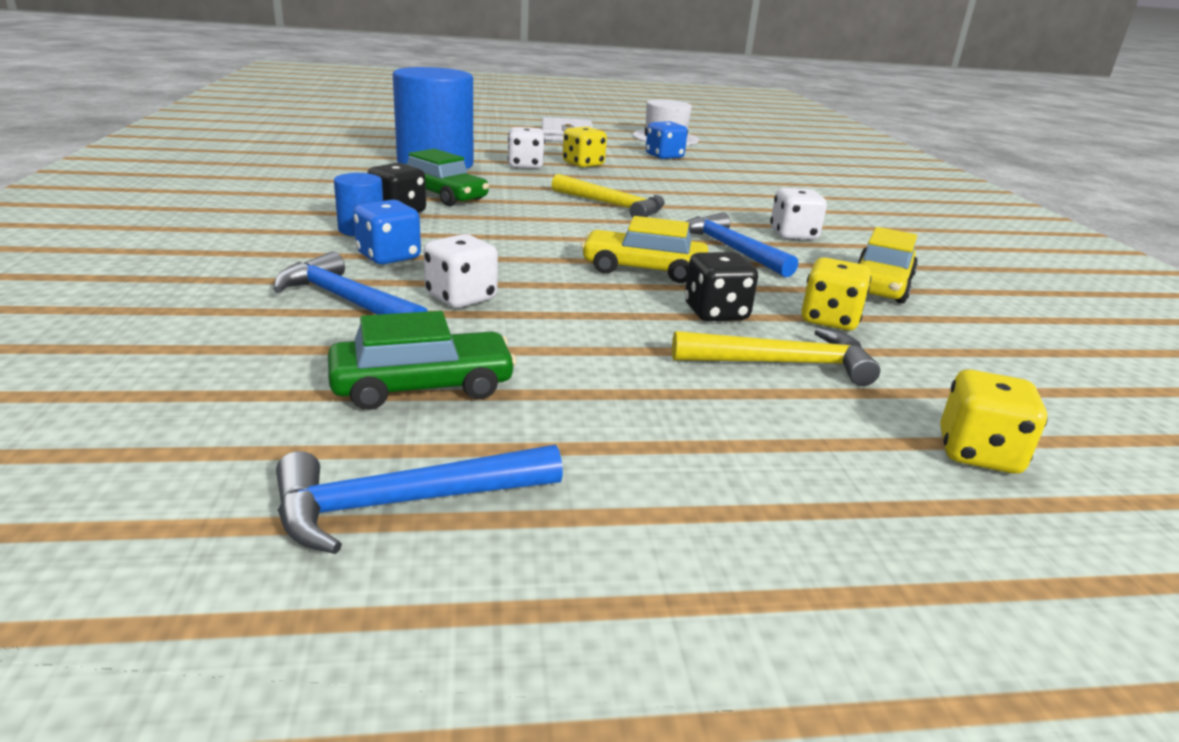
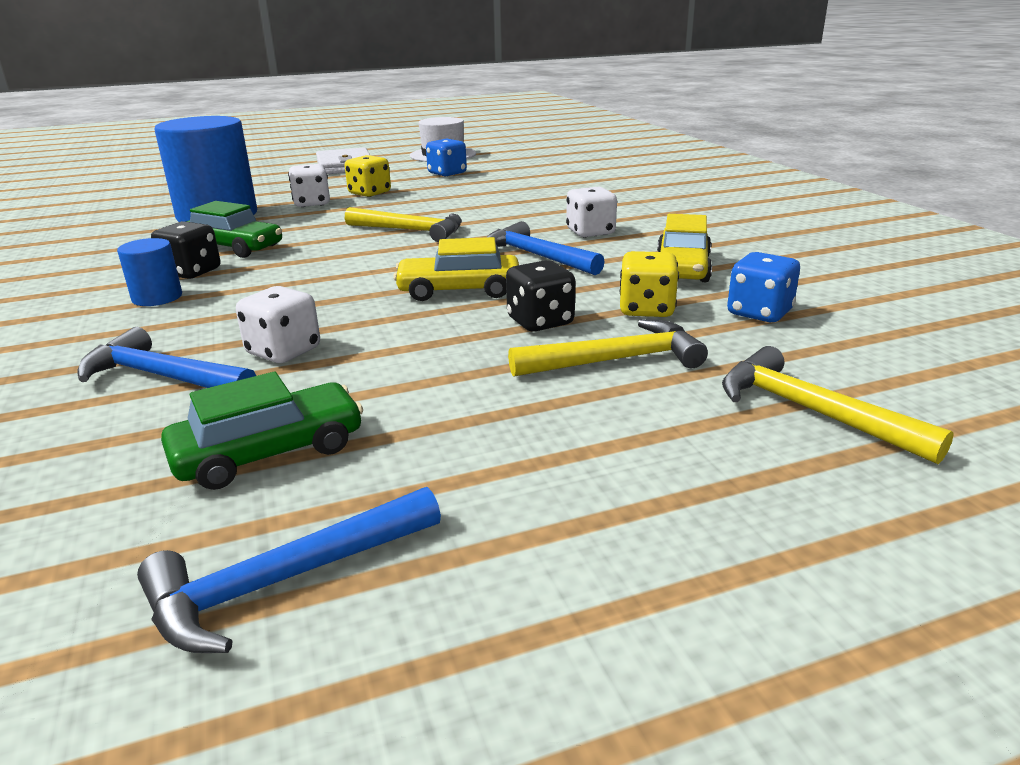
camera: 10 degrees left, 0 degrees up
blue dice [354,200,421,265] -> blue dice moved to [727,252,800,322]
yellow dice [940,369,1048,474] -> yellow hammer [722,346,954,464]

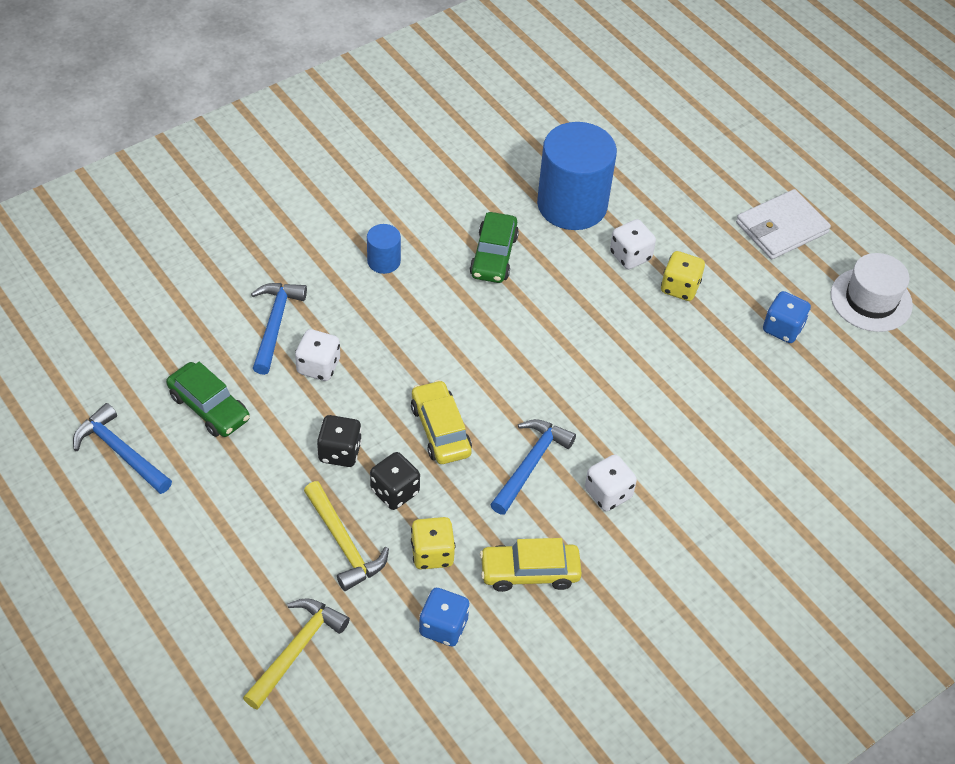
camera: 70 degrees right, 25 degrees up
black dice [151,221,220,279] -> black dice moved to [317,415,362,467]
yellow hammer [345,207,462,242] -> none

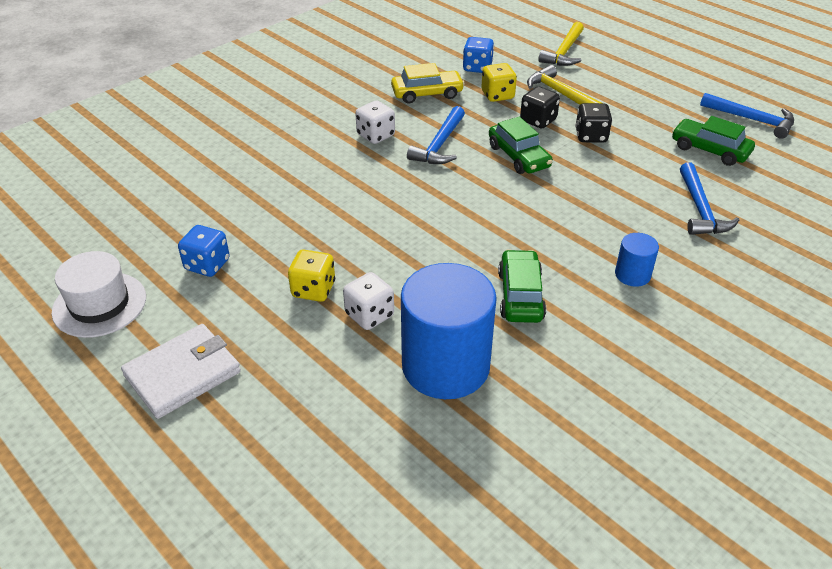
camera: 175 degrees right, 10 degrees down
white dice [295,329,340,381] -> none
yellow car [411,380,472,464] -> green car [489,117,553,174]

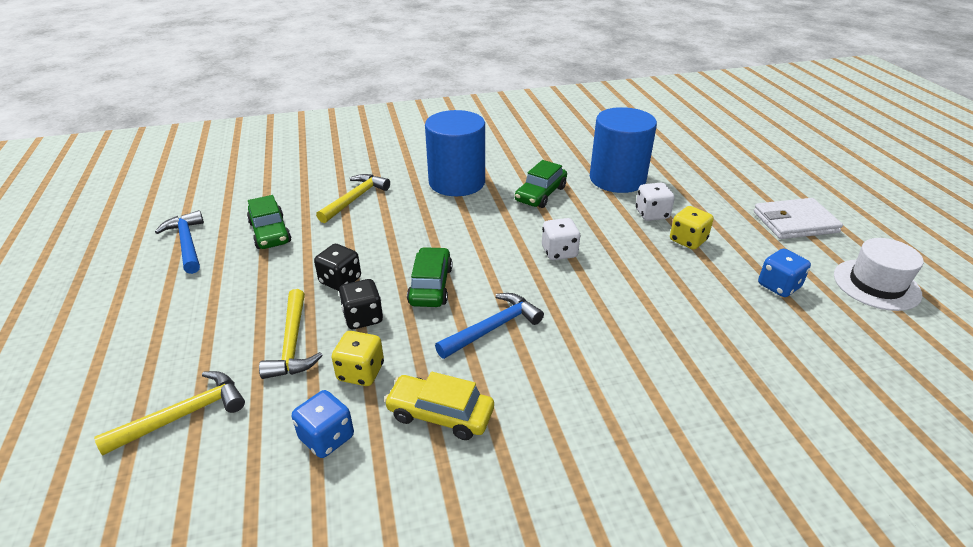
camera: 150 degrees left, 5 degrees down
white dice [355,100,395,144] -> white dice moved to [542,218,580,260]
blue cylinder [615,233,659,287] -> blue cylinder [425,110,485,196], size x2.21
blue hammer [680,162,739,235] -> yellow hammer [316,174,390,223]

